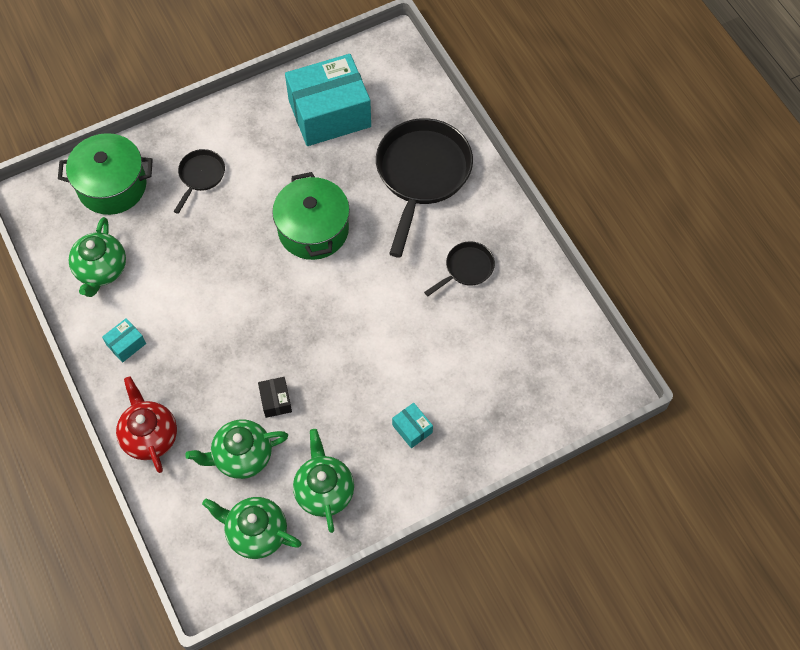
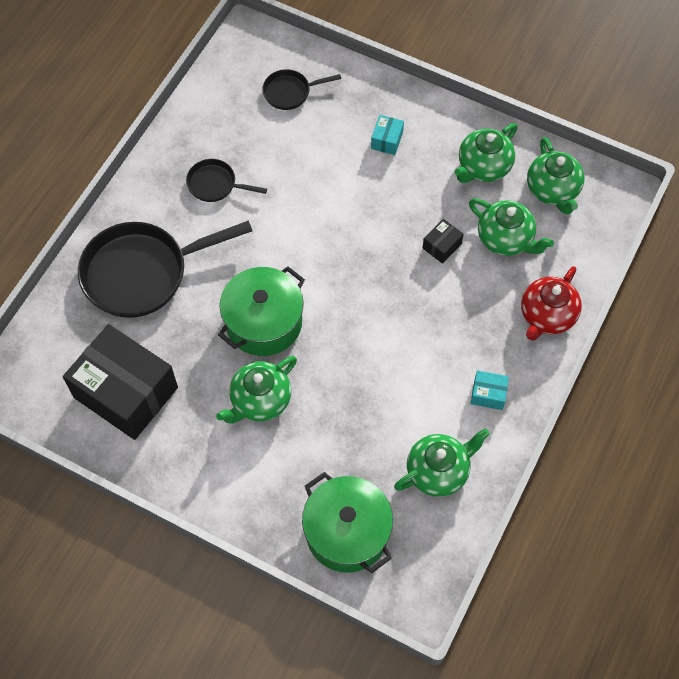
camera: 125 degrees left, 0 degrees up
black pan [174,149,225,214] -> black pan moved to [262,69,341,110]
turquoise box [285,54,371,146] -> black box [63,324,178,440]
none -> green teapot [216,356,297,424]

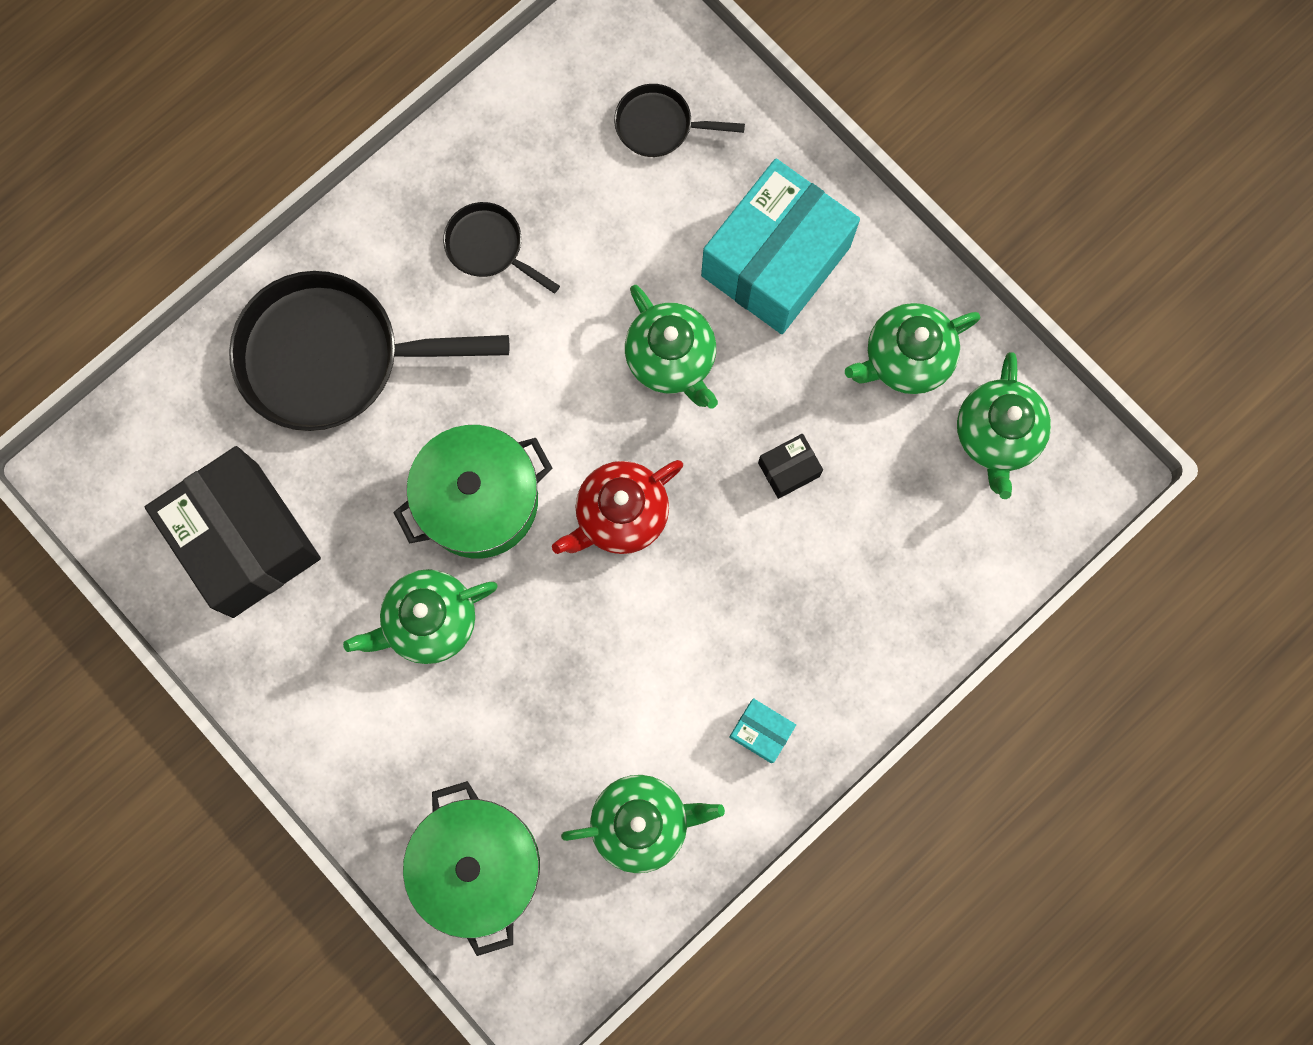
camera: 20 degrees right, 15 degrees up
turquoise box [371,115,404,155] -> turquoise box [701,159,860,334], size x2.47
green teapot [469,198,554,256] -> green teapot moved to [625,285,718,408]
red teapot [521,266,582,341] -> red teapot moved to [552,460,683,554]

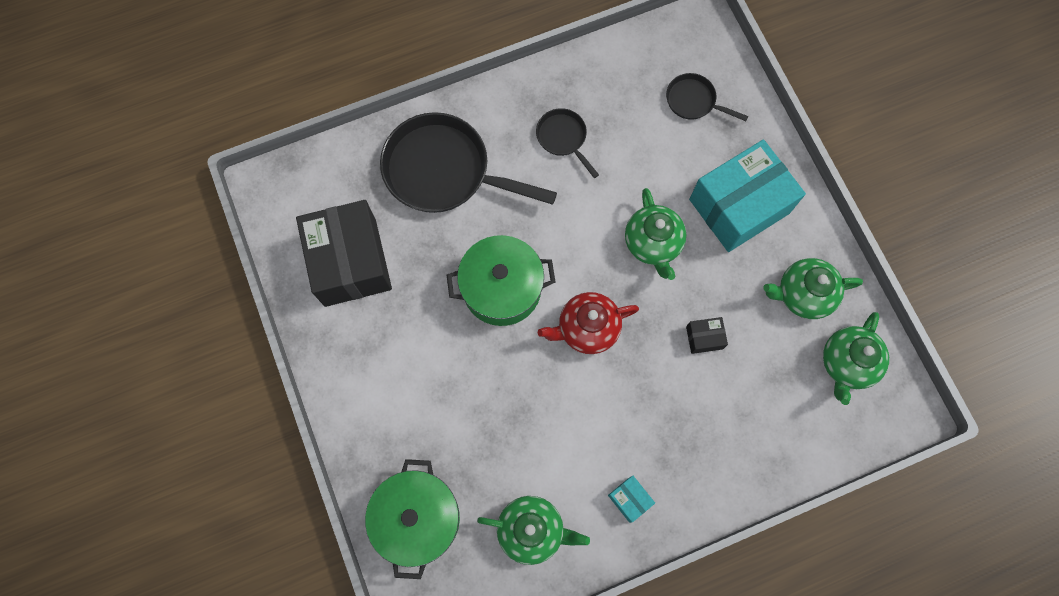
camera: 20 degrees right, 5 degrees down
green teapot [343,569,498,664] -> none

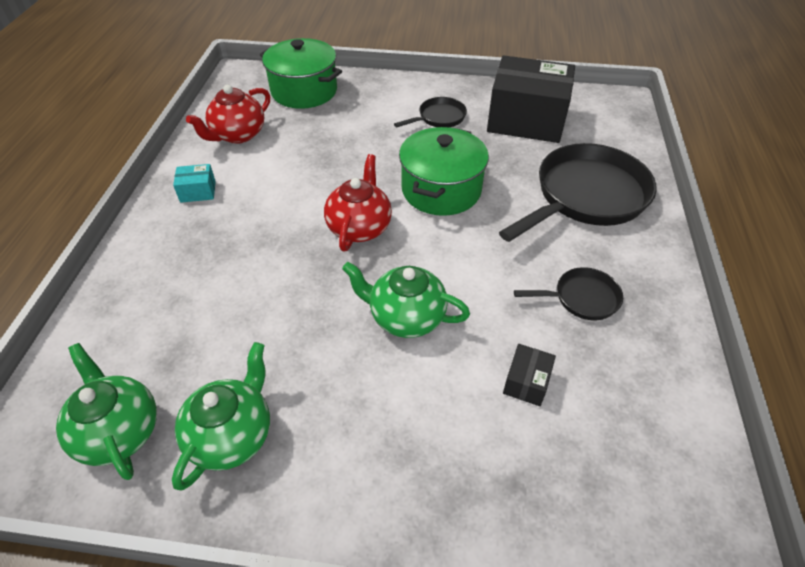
camera: 120 degrees right, 25 degrees down
green teapot [477,496,590,565] -> red teapot [186,85,270,144]
black pan [666,73,748,121] -> black pan moved to [394,97,467,127]
black box [686,317,728,354] -> black box moved to [503,344,556,406]
turquoise box [689,139,806,252] -> none

